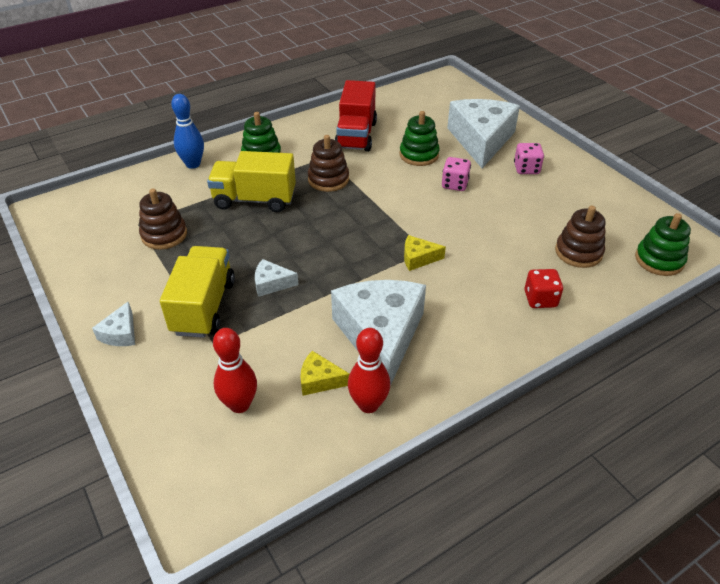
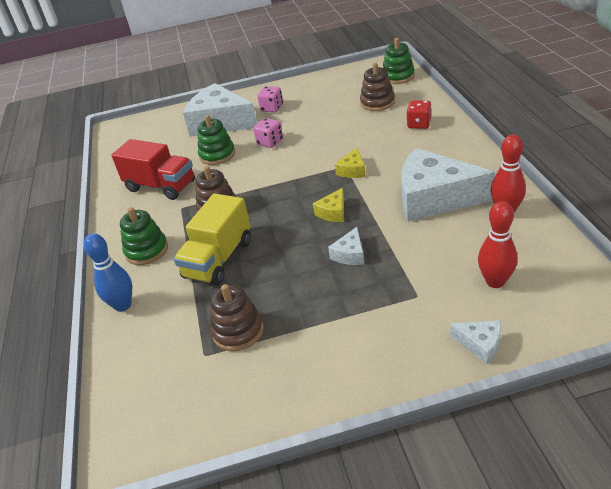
camera: 65 degrees left, 5 degrees down
white cheese [92,302,135,346] -> white cheese moved to [450,320,501,364]
yellow truck [160,246,235,338] -> none
yellow cheese [300,351,349,396] -> yellow cheese moved to [313,188,344,222]

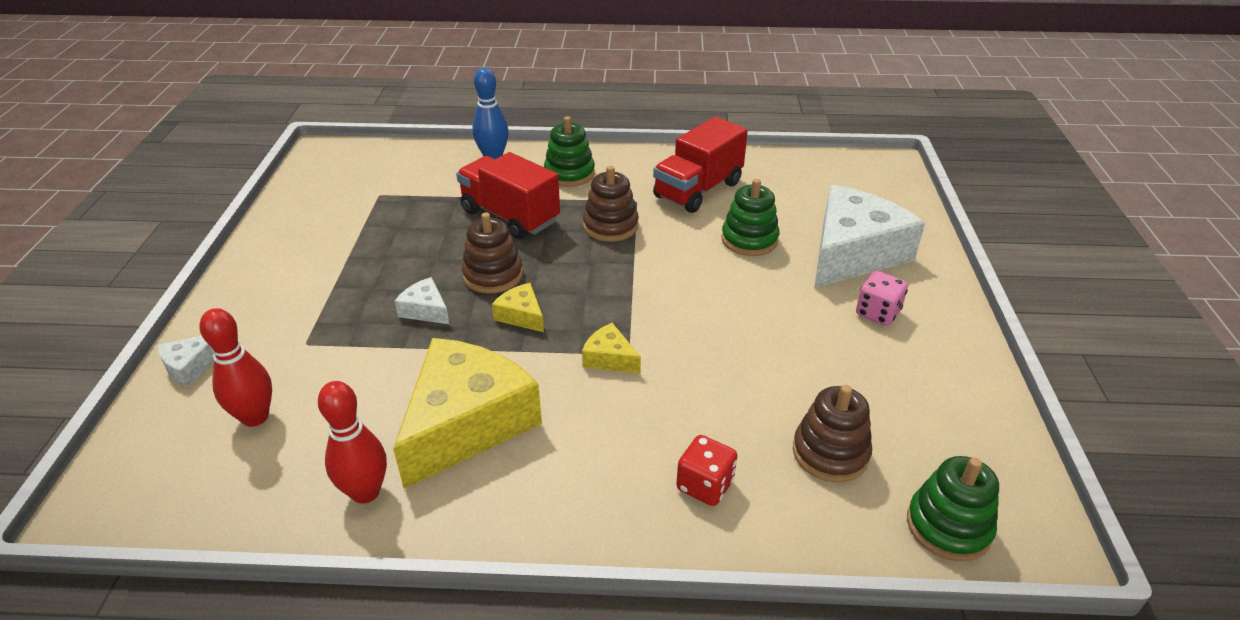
camera: 100 degrees right, 0 degrees up
yellow truck [174,193,251,286] -> red truck [456,152,560,239]
brown stacking toy [210,284,264,351] -> brown stacking toy moved to [462,212,523,293]
pink dice [253,118,283,148] -> none
white cheese [401,148,495,222] -> yellow cheese [393,338,542,489]

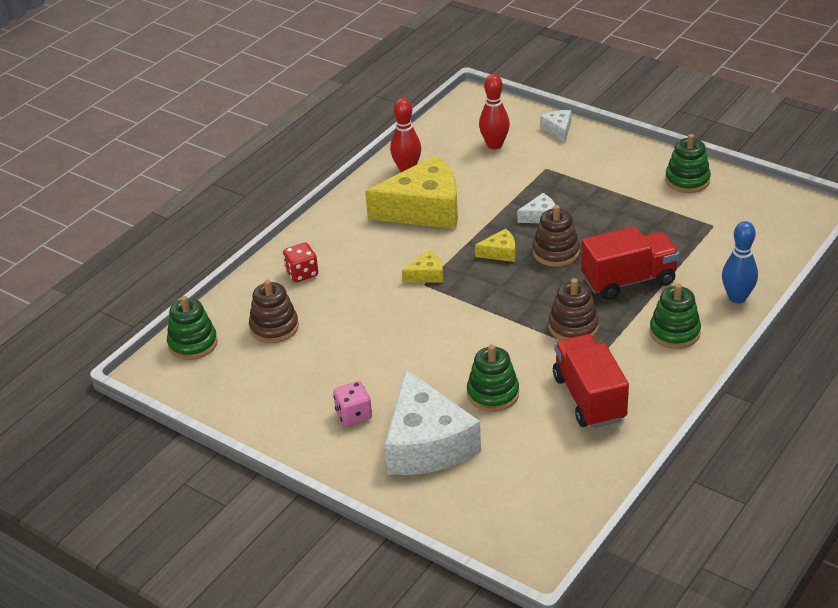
camera: 125 degrees right, 0 degrees up
yellow cheese [393,338,542,489] -> yellow cheese turned 75 degrees counterclockwise [365,155,458,229]
none -> green stacking toy [665,134,711,193]

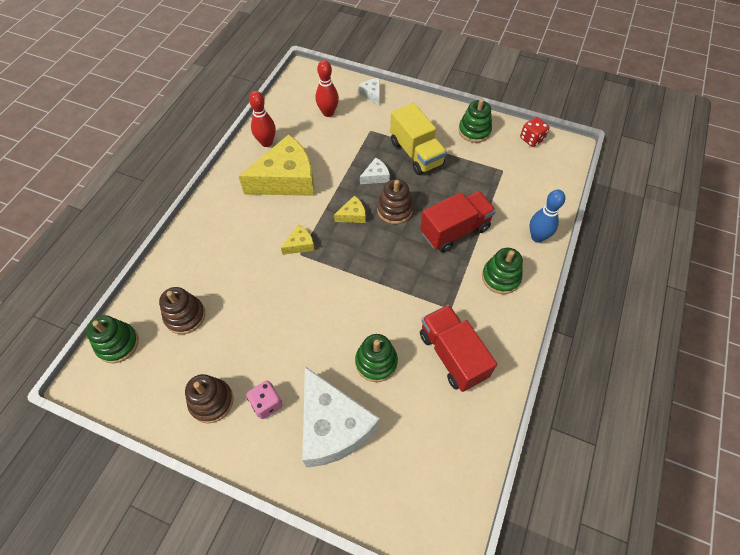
camera: 15 degrees left, 20 degrees up
red dice [283,242,318,282] -> red dice moved to [520,117,550,147]
brown stacking toy [549,278,599,340] -> brown stacking toy moved to [185,374,233,423]
none -> yellow truck [390,103,447,175]

